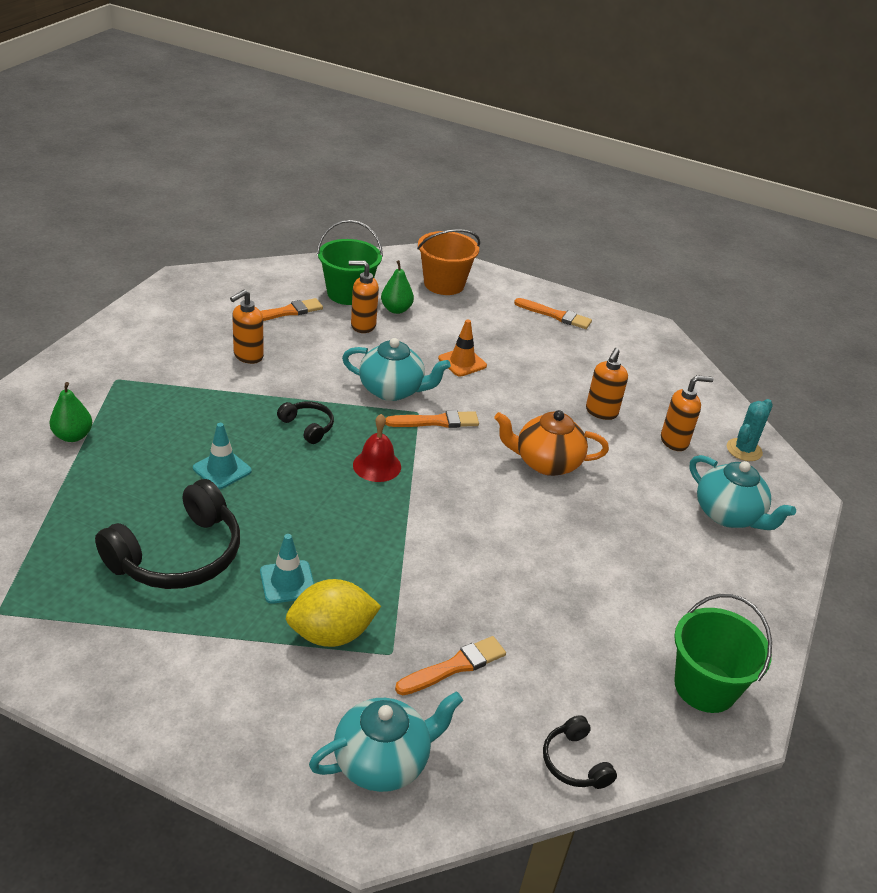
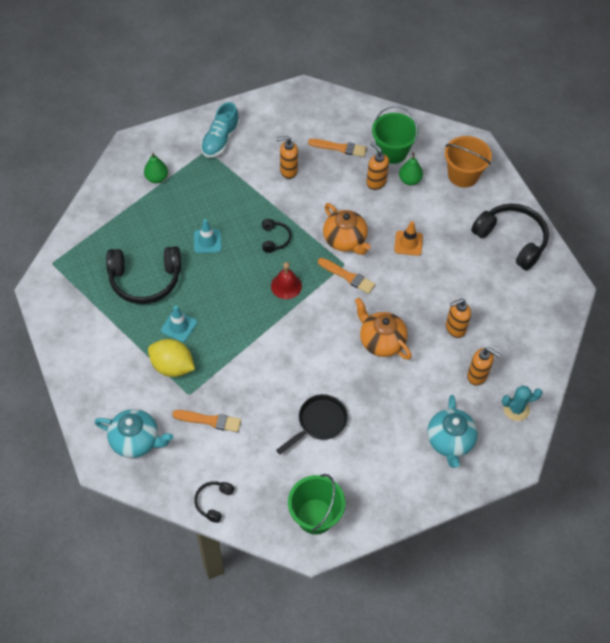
camera: 45 degrees right, 20 degrees up
turquoise teapot [342,338,451,401] -> orange teapot [323,203,371,255]
orange brush [514,298,592,329] -> black headphones [471,203,549,270]
none -> turquoise shoe [201,102,240,158]
none -> black pan [276,394,348,455]

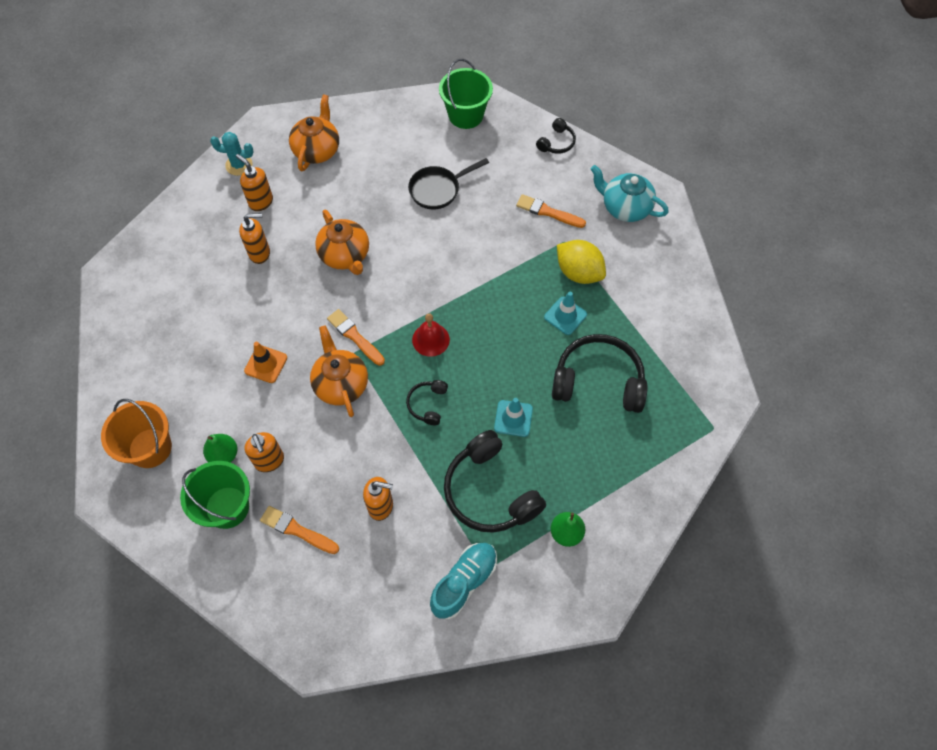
camera: 165 degrees left, 5 degrees up
turquoise teapot [427,395,478,468] -> orange teapot [289,94,339,171]
black headphones [471,203,549,270] -> black headphones moved to [444,430,546,533]

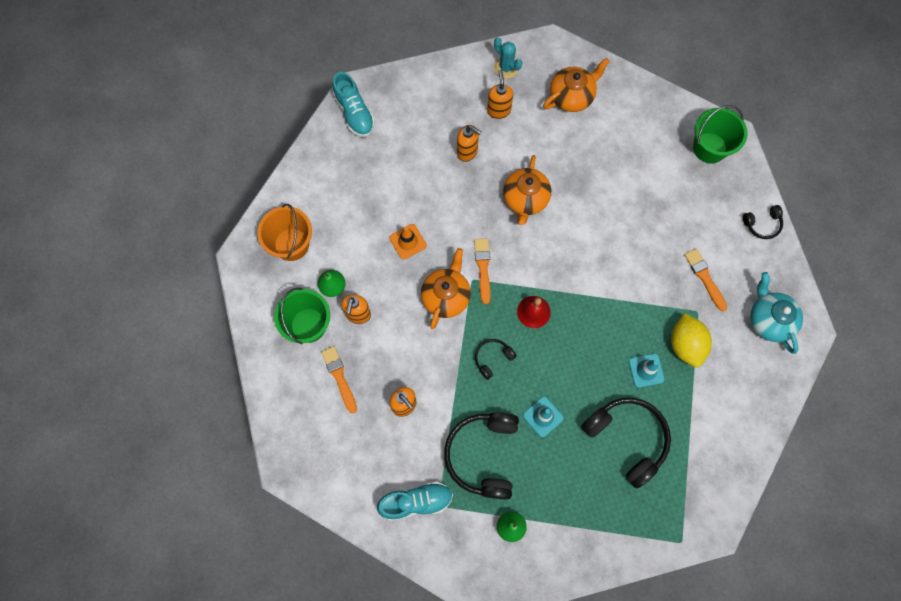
camera: 40 degrees right, 10 degrees up
black pan [408,158,489,210] -> none
none -> turquoise shoe [332,72,375,137]

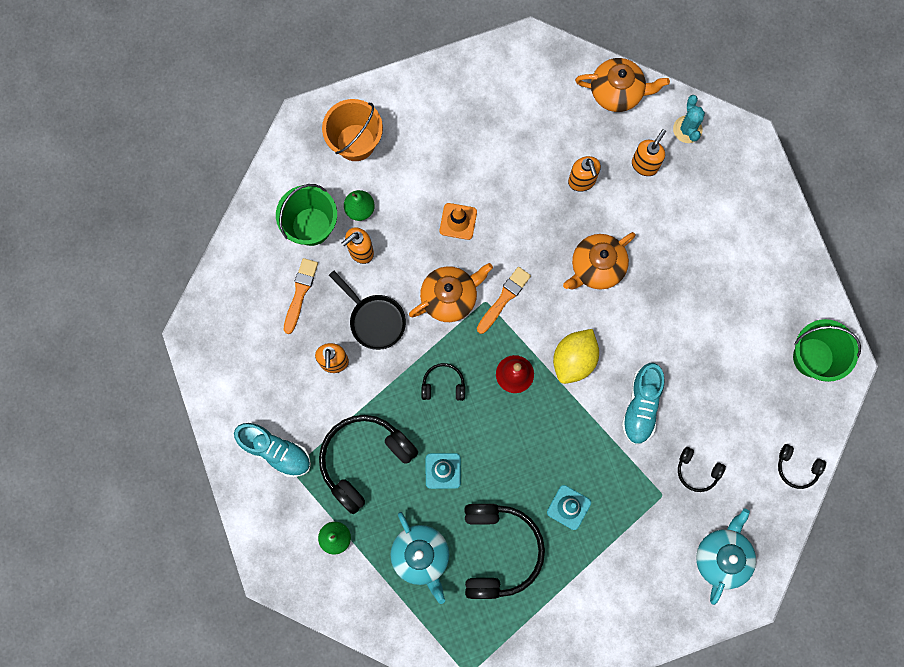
camera: 40 degrees right, 5 degrees up
turquoise shoe [332,72,375,137] -> turquoise shoe moved to [622,363,665,445]
orange teapot [543,58,610,112] -> orange teapot moved to [575,58,670,112]
yellow lemon [671,313,712,367] -> yellow lemon moved to [553,329,599,384]
orange brush [684,249,727,311] -> black headphones [678,447,726,492]
none -> black pan [329,271,406,350]
none -> turquoise teapot [390,512,449,604]

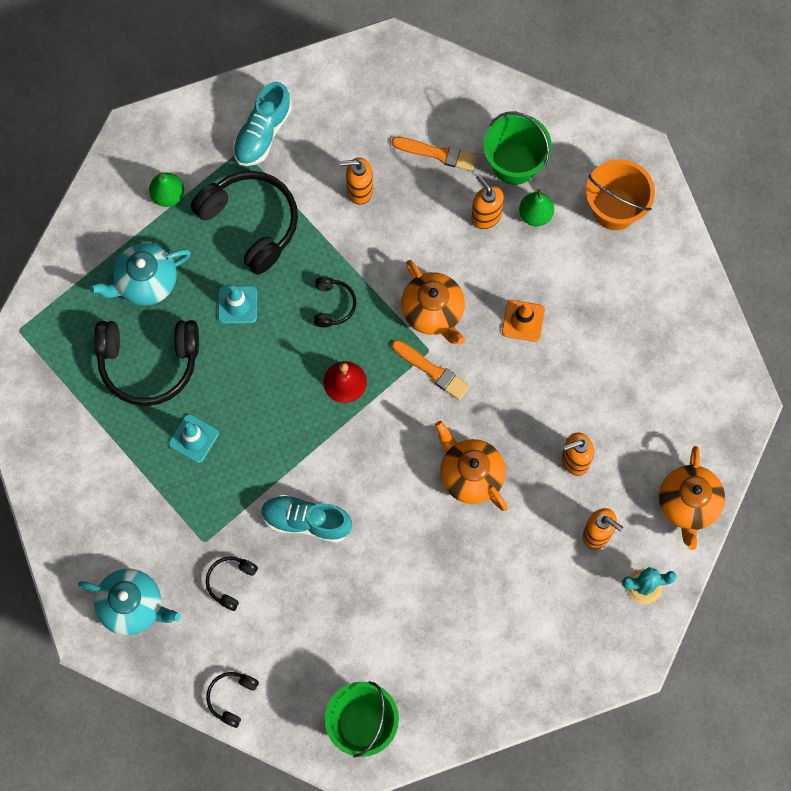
camera: 90 degrees right, 5 degrees down
black pan [329,271,406,350] -> none
yellow lemon [553,329,599,384] -> none

